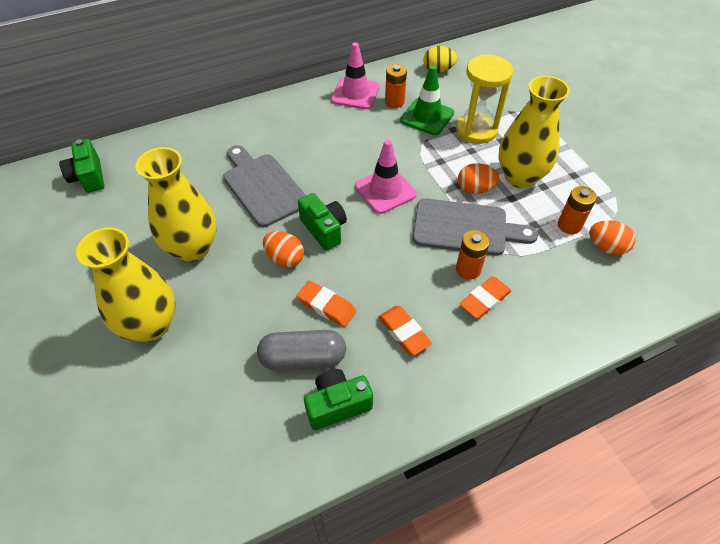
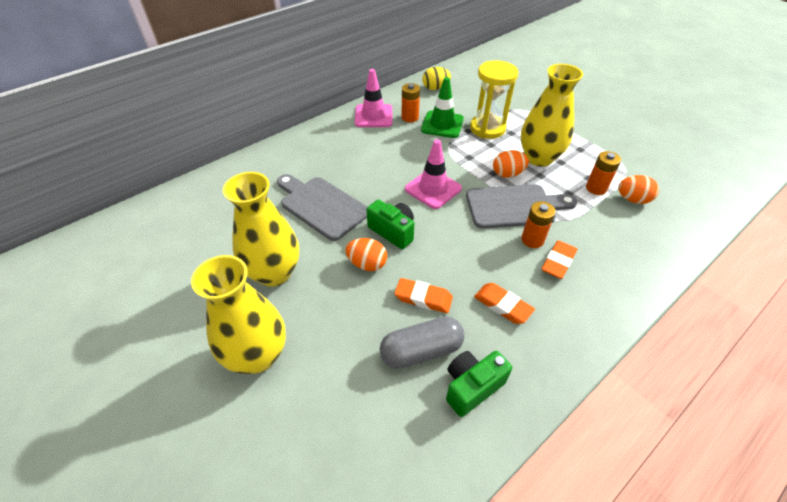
camera: 15 degrees left, 5 degrees down
green camera [59,139,105,193] -> none

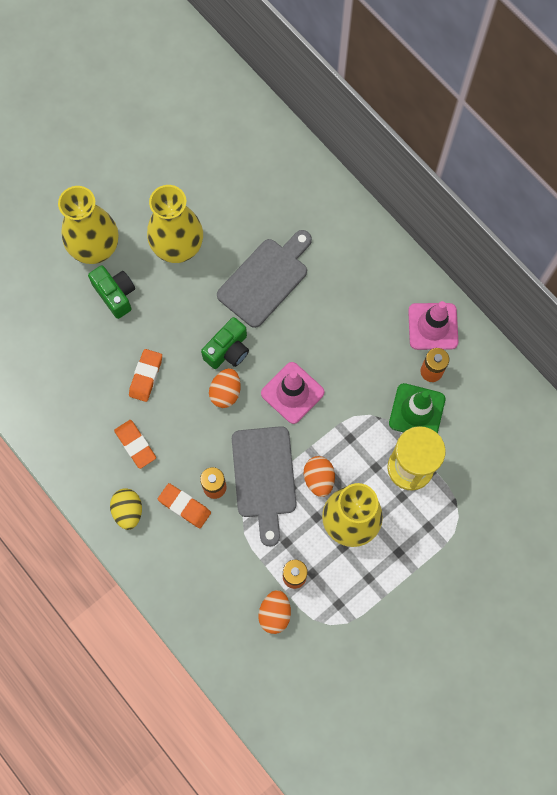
camera: 90 degrees right, 25 degrees up
orange egg [345,238,387,271] -> orange egg moved to [209,368,241,408]
grey capsule [380,316,465,369] -> none
yellow egg [422,67,451,90] -> yellow egg moved to [110,488,142,530]
green camera [446,351,512,417] -> green camera moved to [88,265,135,319]
orange eraser [474,283,535,324] -> orange eraser turned 75 degrees counterclockwise [114,420,156,469]

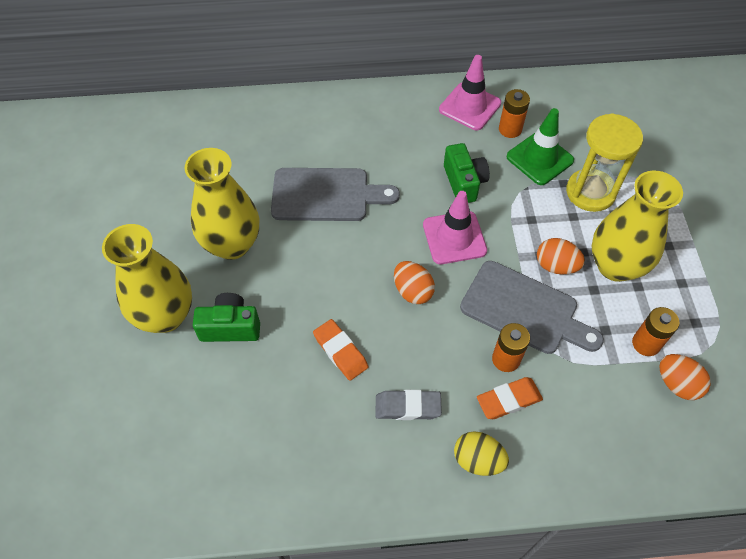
camera: 55 degrees left, 15 degrees down
orange eraser [114,420,156,469] -> grey eraser [375,390,442,420]
green camera [201,317,249,369] -> green camera moved to [444,143,490,203]
grey cutting board [217,230,312,328] -> grey cutting board turned 105 degrees clockwise [271,168,400,221]

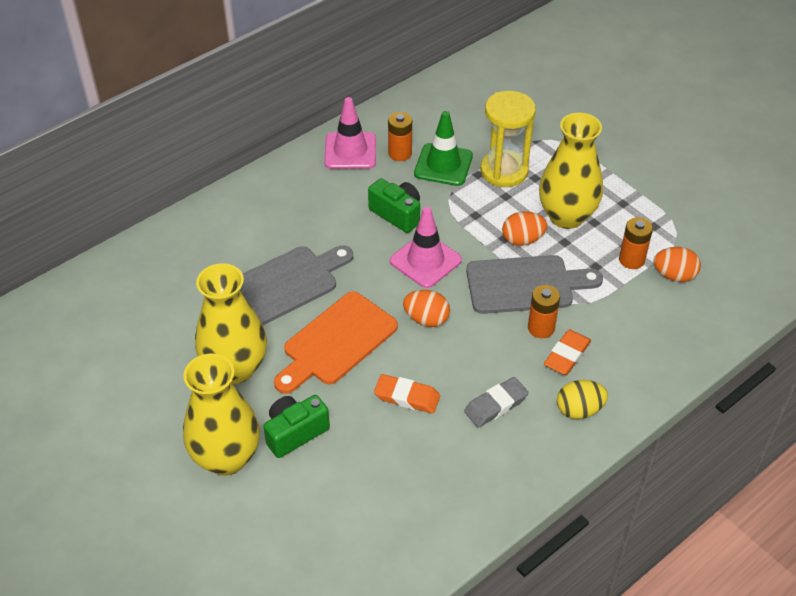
camera: 35 degrees left, 10 degrees down
none -> orange cutting board [274,292,398,394]

